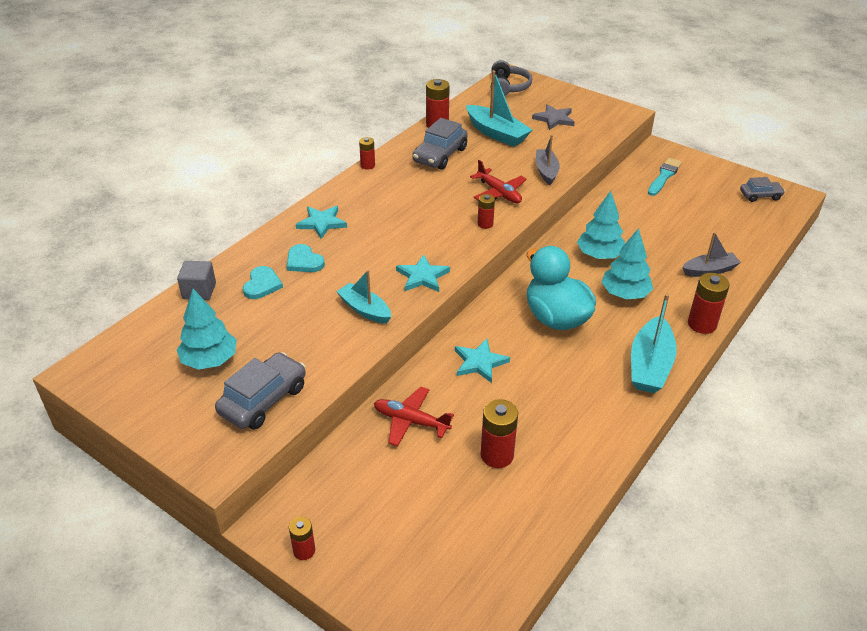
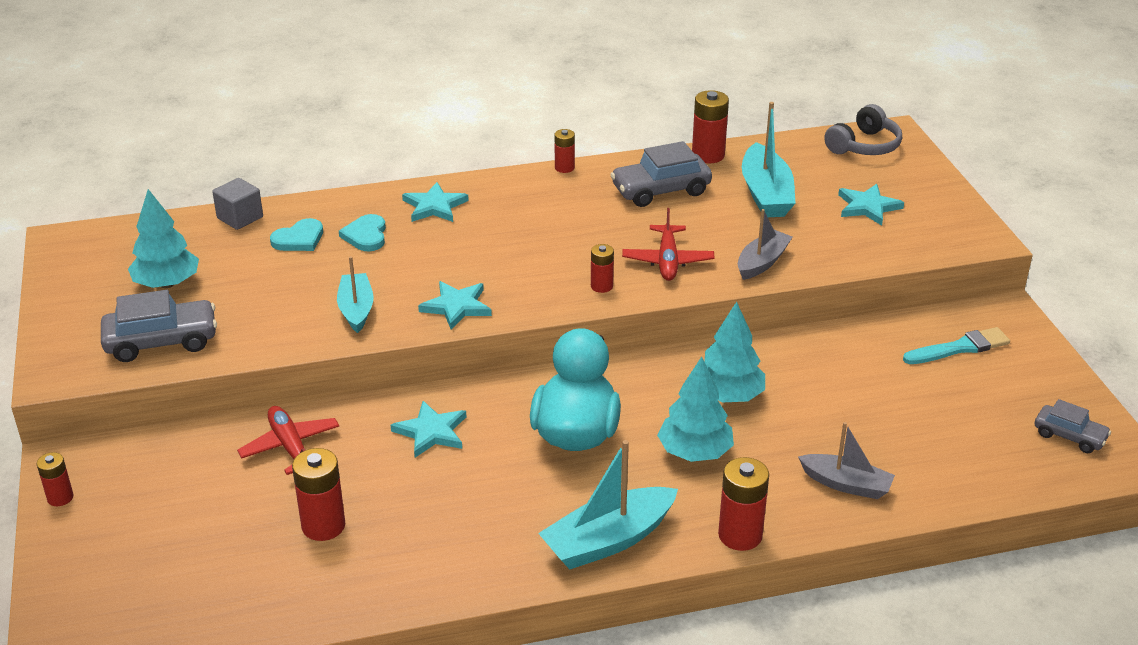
camera: 40 degrees right, 5 degrees down
grey star [532,104,575,130] -> turquoise star [838,184,904,226]

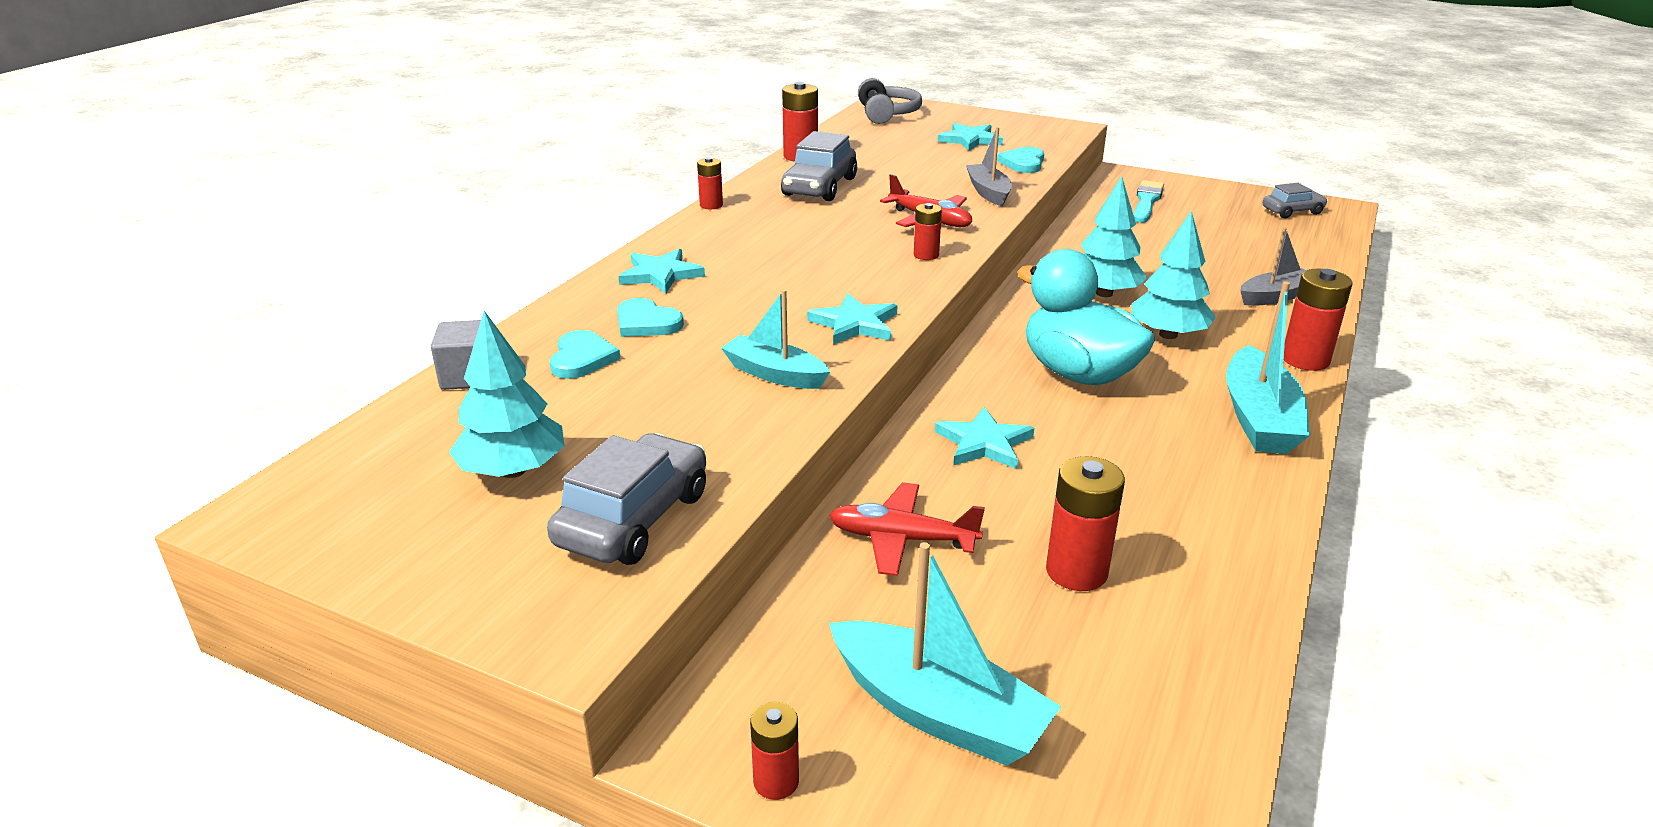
camera: 50 degrees left, 5 degrees down
turquoise boat [742,102,796,217] -> turquoise boat moved to [829,542,1061,766]
none -> turquoise heart [997,147,1044,173]

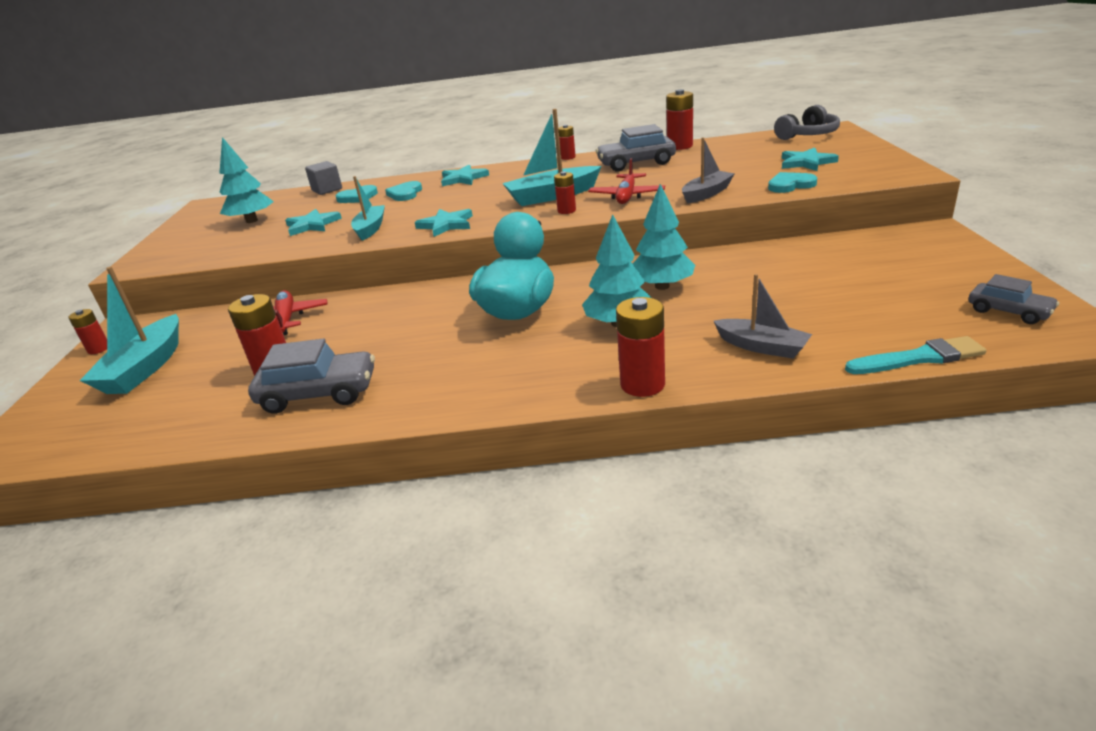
camera: 65 degrees right, 0 degrees up
grey car [547,433,706,565] -> grey car moved to [248,339,375,414]
turquoise star [935,407,1034,469] -> turquoise star moved to [285,209,342,236]
turquoise brush [1134,180,1164,223] -> turquoise brush moved to [845,336,986,374]
turquoise boat [1226,281,1310,454] -> turquoise boat moved to [502,109,601,206]

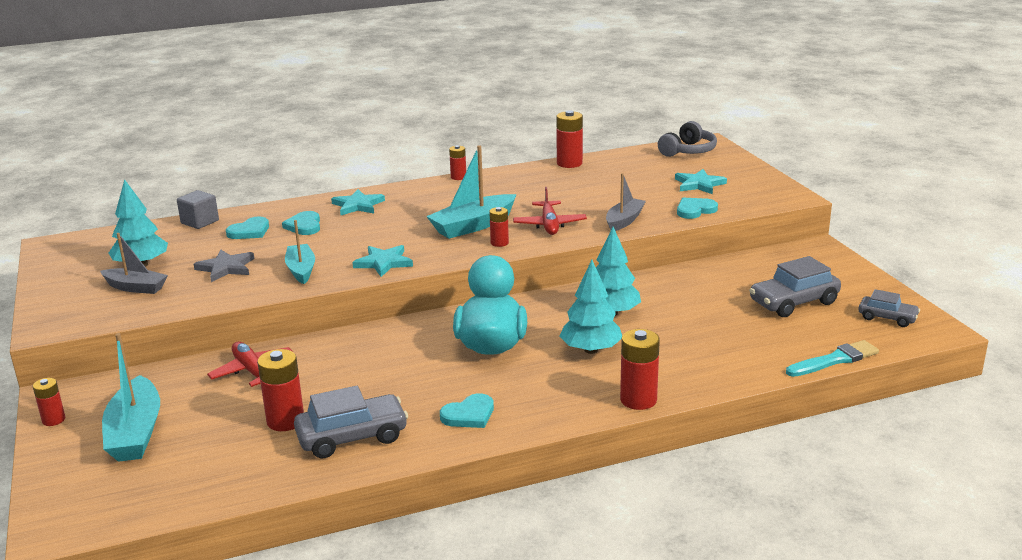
camera: 20 degrees left, 5 degrees down
turquoise star [285,209,342,236] -> grey star [194,250,254,282]
grey car [596,124,676,172] -> grey car moved to [749,256,841,317]
grey boat [714,274,812,359] -> grey boat moved to [100,233,168,294]
none -> turquoise heart [440,393,494,428]

